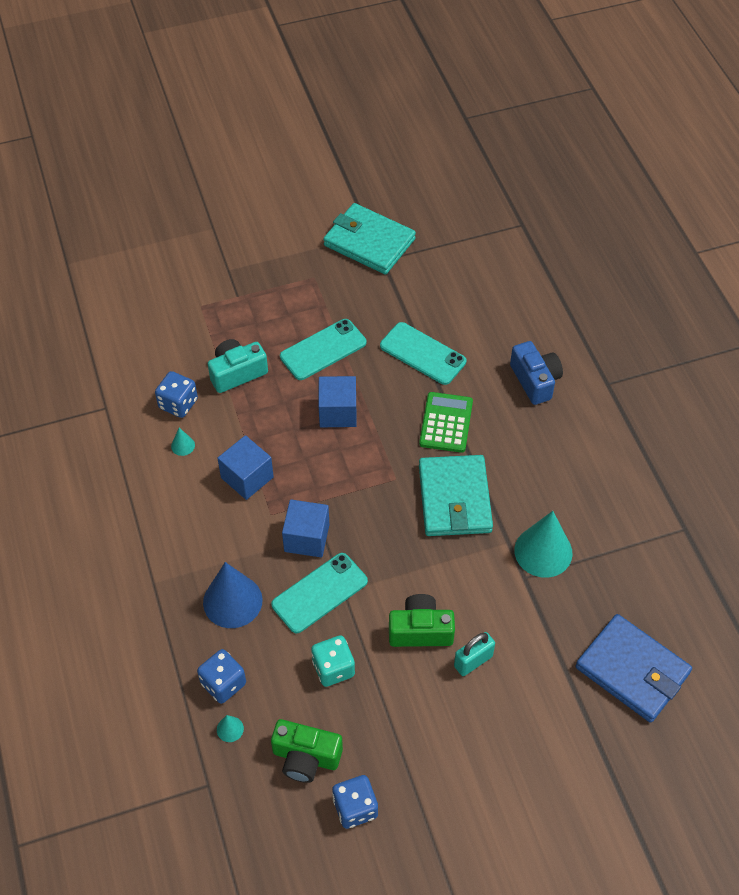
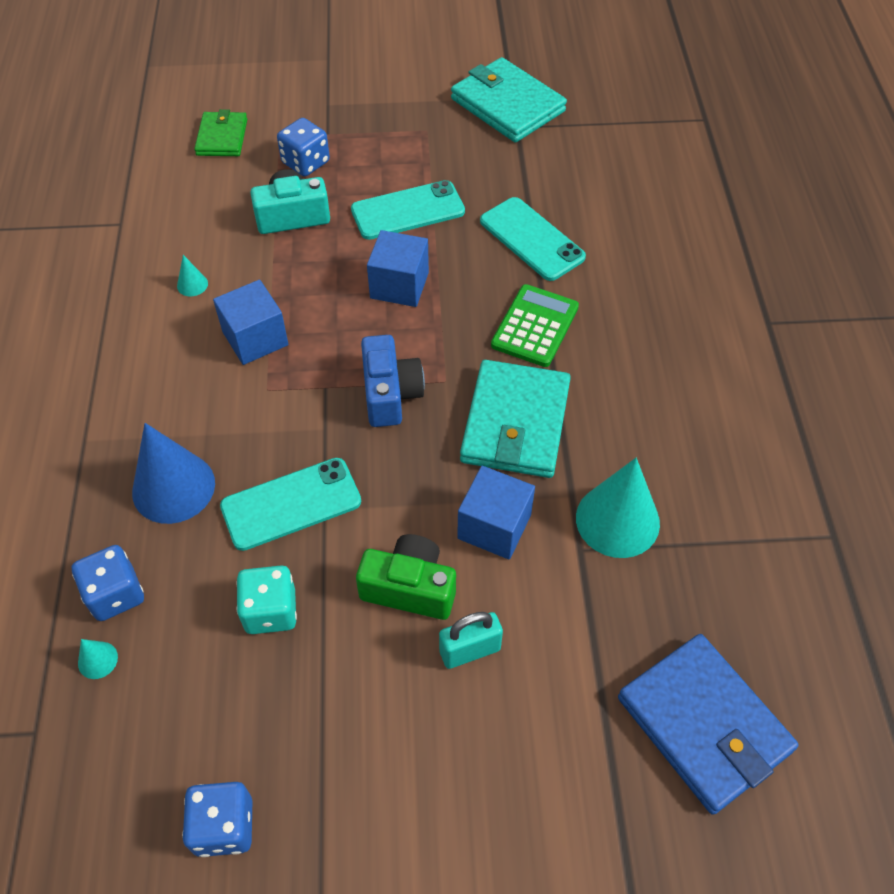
camera: 15 degrees right, 0 degrees up
blue dice [155,371,198,418] -> blue dice moved to [277,118,330,176]
green camera [271,719,343,783] -> none
blue cube [282,500,329,558] -> blue cube moved to [457,466,535,559]
blue camera [510,341,563,405] -> blue camera moved to [361,335,425,427]
none -> green wallet [194,109,247,156]

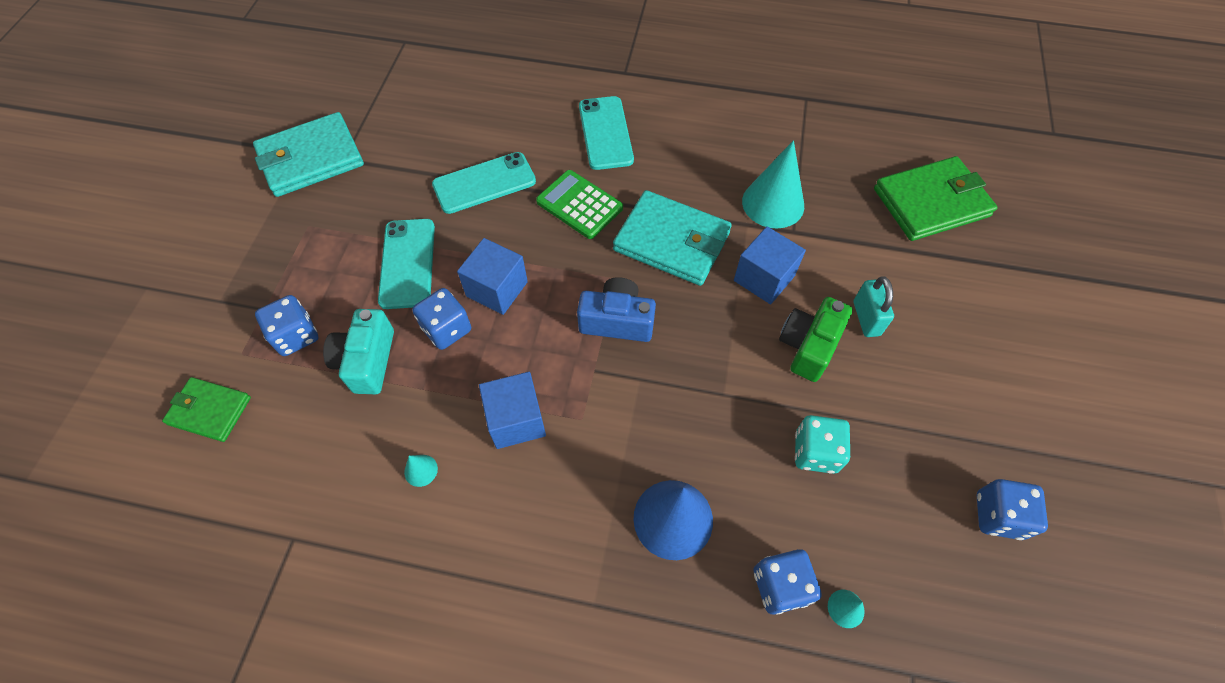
camera: 75 degrees left, 5 degrees up
turquoise phone [220,458,361,551] -> turquoise phone moved to [579,96,634,170]
blue wallet [618,634,798,815] -> green wallet [874,156,998,241]
none -> blue dice [412,288,471,350]

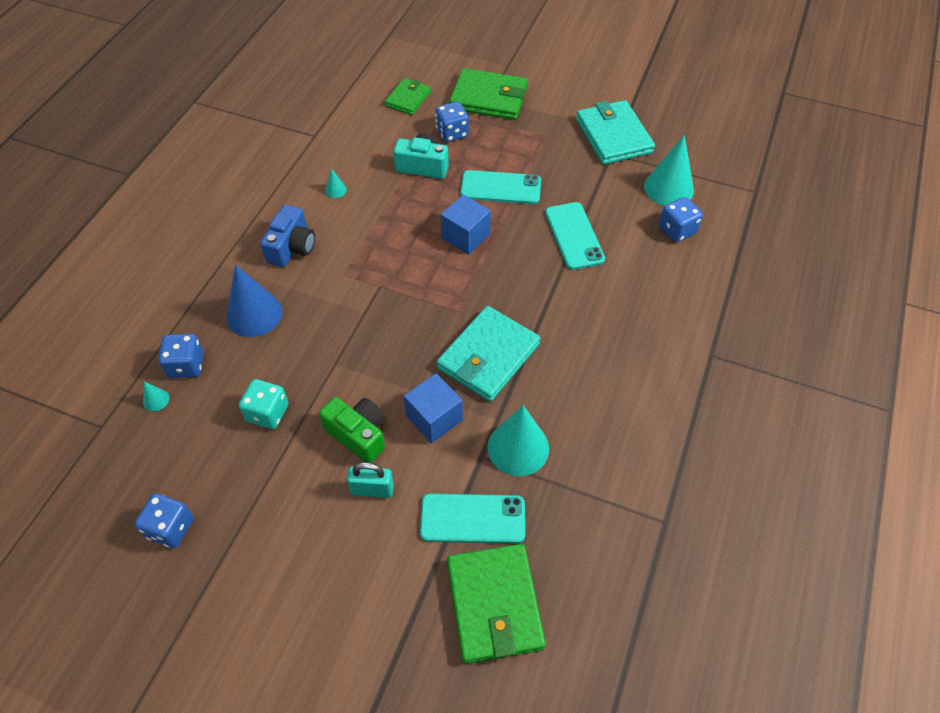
camera: 100 degrees right, 5 degrees down
blue dice [412,288,471,350] -> blue dice moved to [659,197,703,242]
blue cube [479,372,546,449] -> none
green calculator [536,170,623,239] -> none
blue camera [577,277,656,342] -> blue camera moved to [260,205,315,267]
turquoise phone [579,96,634,170] -> turquoise phone moved to [420,494,525,544]
none -> green wallet [450,68,528,120]
none -> turquoise cone [644,135,694,206]

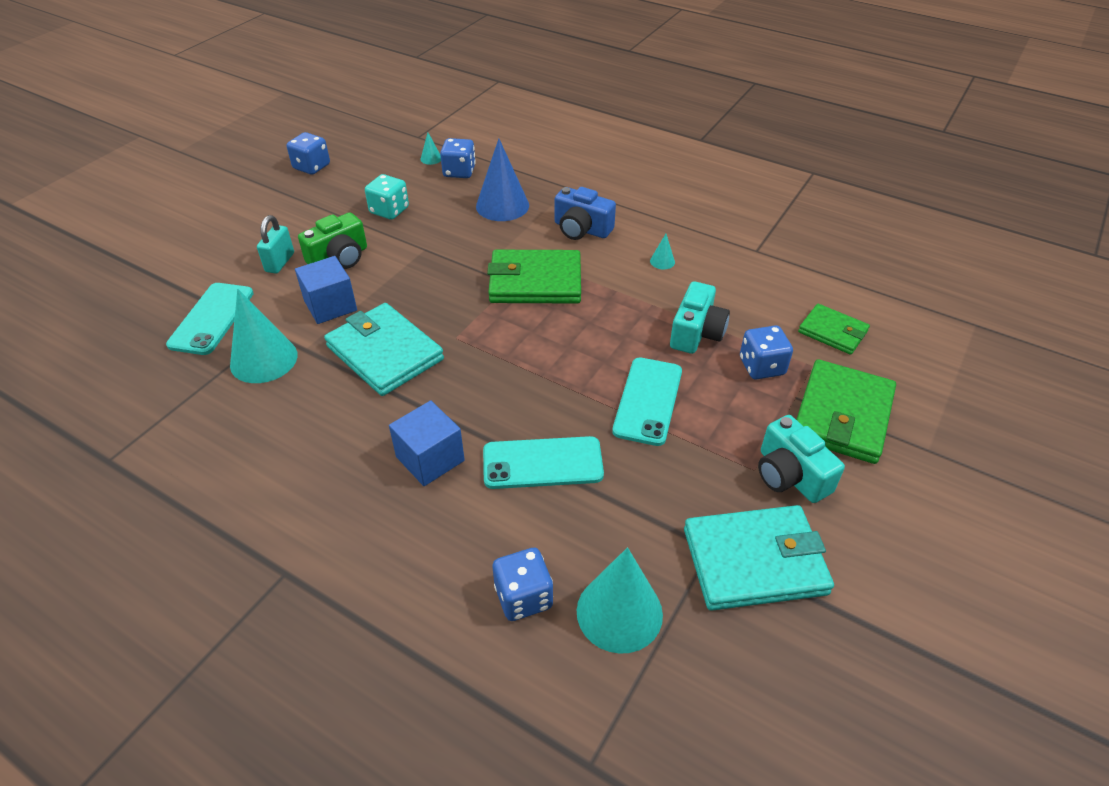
camera: 100 degrees right, 10 degrees down
blue cube [441,194,491,255] -> blue cube moved to [389,401,465,486]
green wallet [447,544,546,664] -> green wallet moved to [487,250,581,304]
none -> turquoise camera [758,415,845,503]

